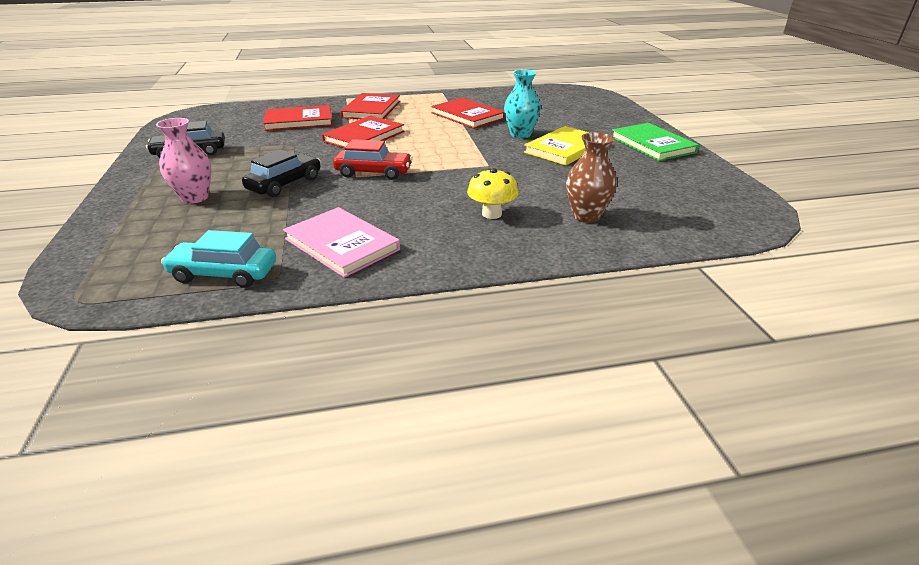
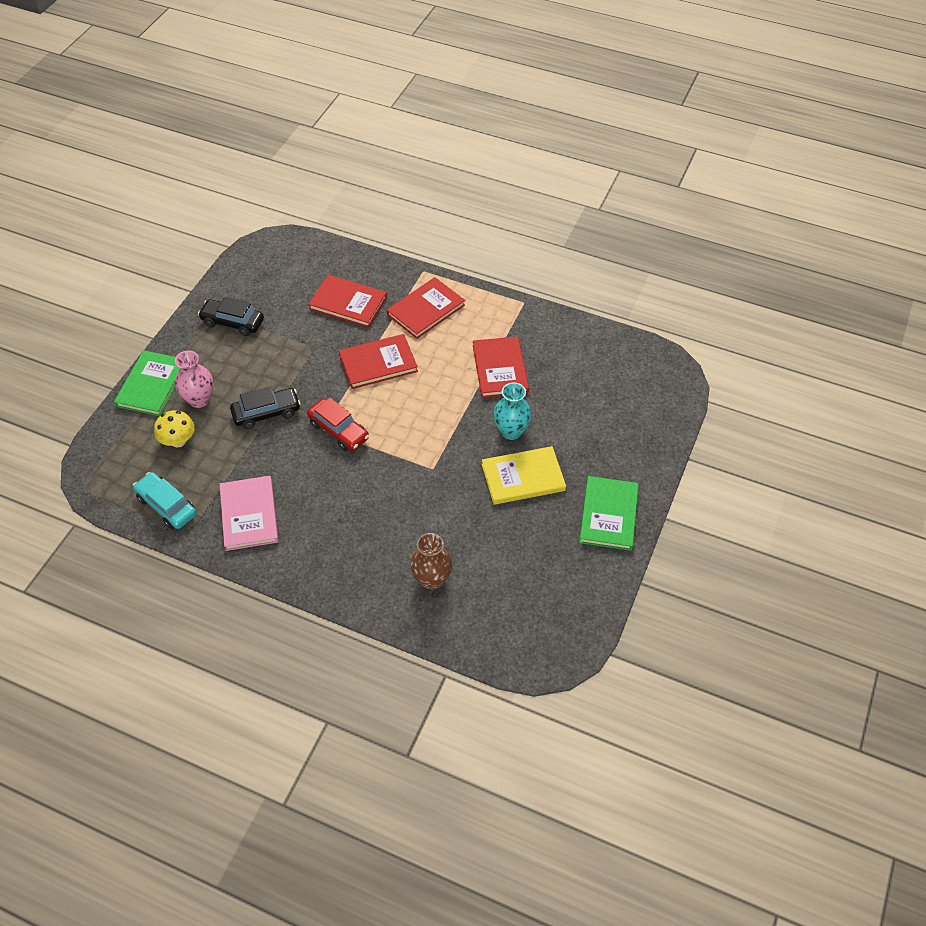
camera: 35 degrees right, 20 degrees up
yellow mushroom [467,168,519,219] -> yellow mushroom moved to [154,410,195,448]
none -> green book [114,350,180,416]

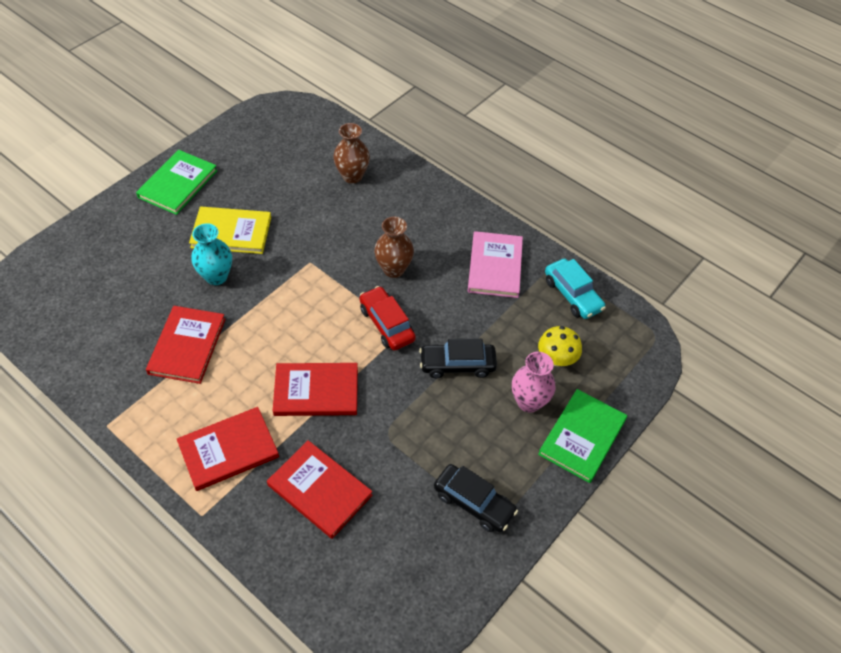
camera: 165 degrees left, 0 degrees up
none -> brown vase [374,217,414,278]

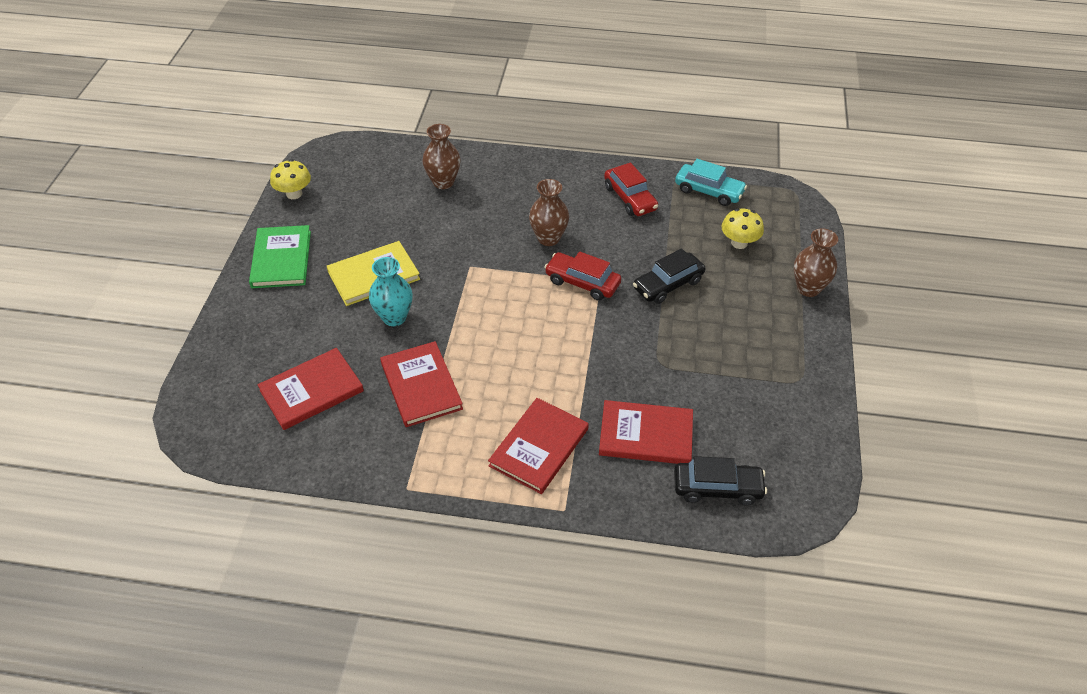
camera: 30 degrees left, 5 degrees down
red book [273,363,358,416] -> red book moved to [257,348,364,430]
black car [434,464,518,532] -> black car moved to [674,456,767,506]
pink book [468,231,523,298] -> red car [604,163,658,216]
pink vase [512,352,556,413] -> none
green book [538,389,627,483] -> brown vase [794,228,838,297]
none -> yellow mushroom [270,159,311,199]

